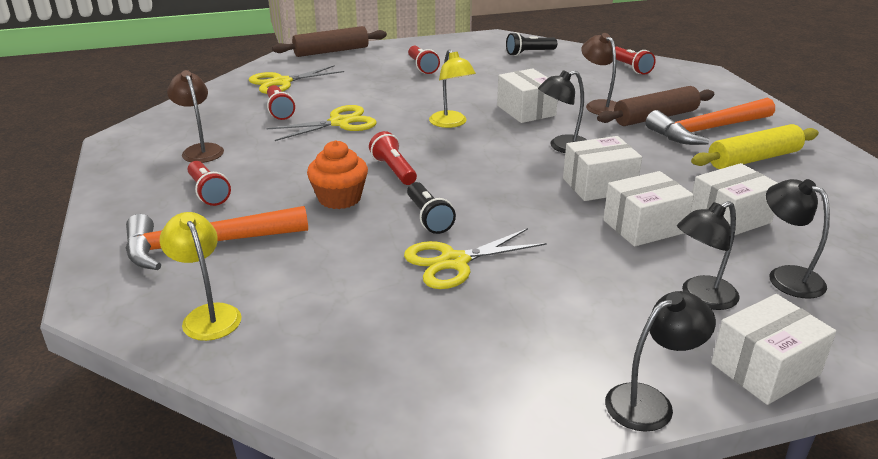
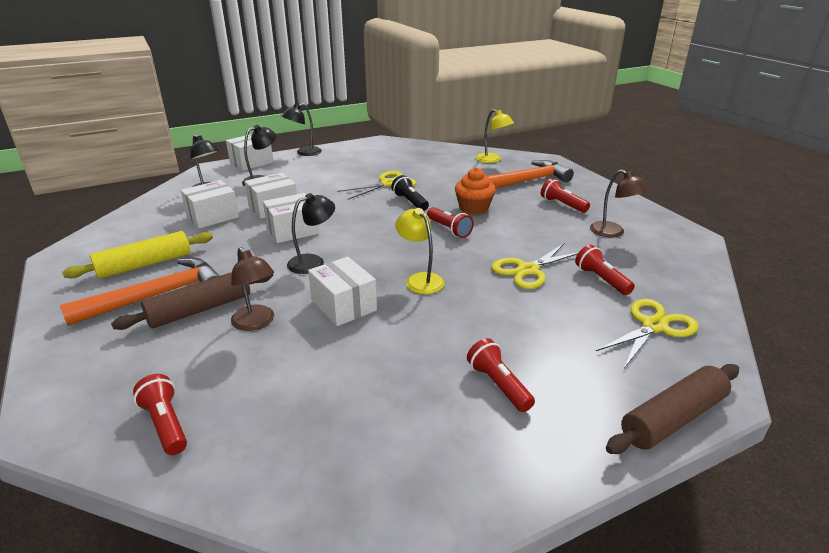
camera: 170 degrees right, 0 degrees up
black flashlight [506,32,557,56] -> none

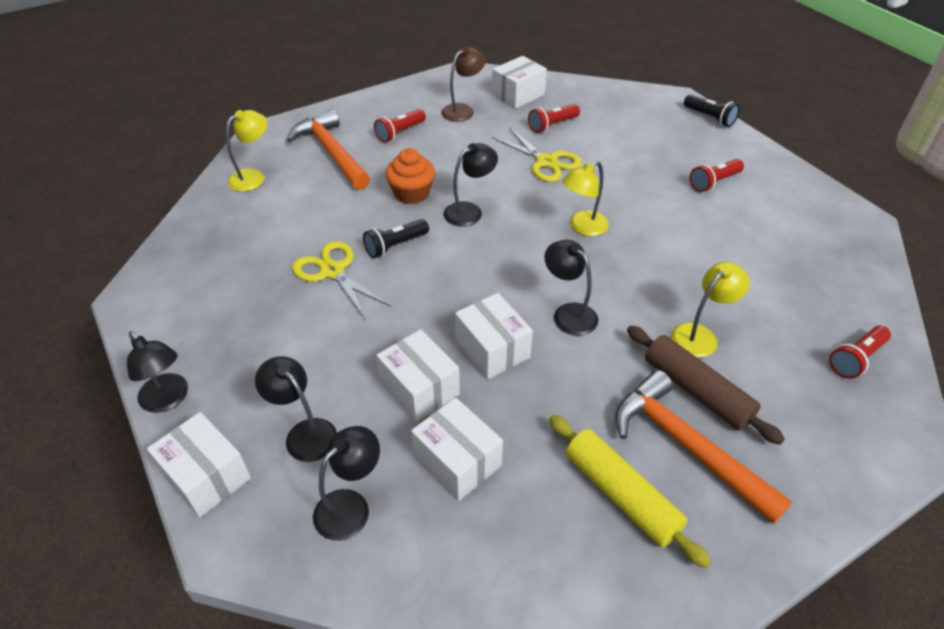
camera: 95 degrees left, 15 degrees up
brown lamp [231,247,274,331] -> yellow lamp [671,262,750,358]
white box [308,257,377,326] -> white box moved to [492,56,547,109]
red flashlight [427,207,474,238] -> black lamp [444,143,498,226]
yellow scissors [596,299,699,368] -> none
brown rolling pin [606,364,739,454] -> black flashlight [684,95,740,127]

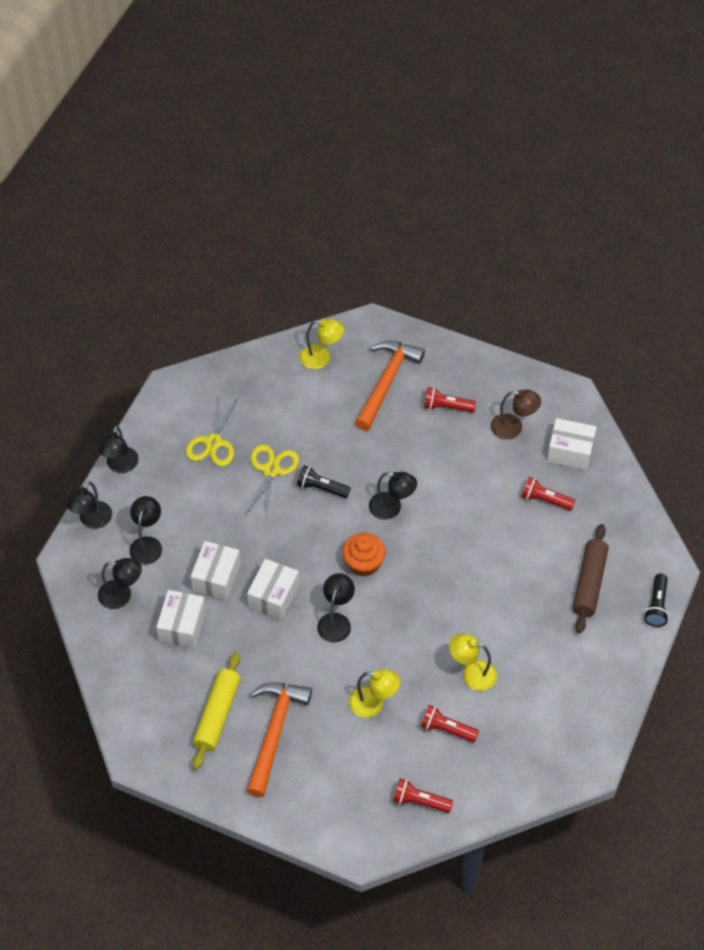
camera: 55 degrees right, 10 degrees up
white box [147,412,251,518] -> black lamp [66,481,112,529]
orange cupcake [386,148,435,204] -> orange cupcake moved to [342,533,386,577]
yellow scissors [492,127,582,182] -> yellow scissors moved to [186,396,239,466]
yellow lamp [562,161,609,236] -> yellow lamp moved to [449,633,497,691]
brown rolling pin [627,325,785,445] -> brown rolling pin moved to [573,524,609,633]
red flashlight [690,159,744,192] -> red flashlight moved to [420,705,479,742]

